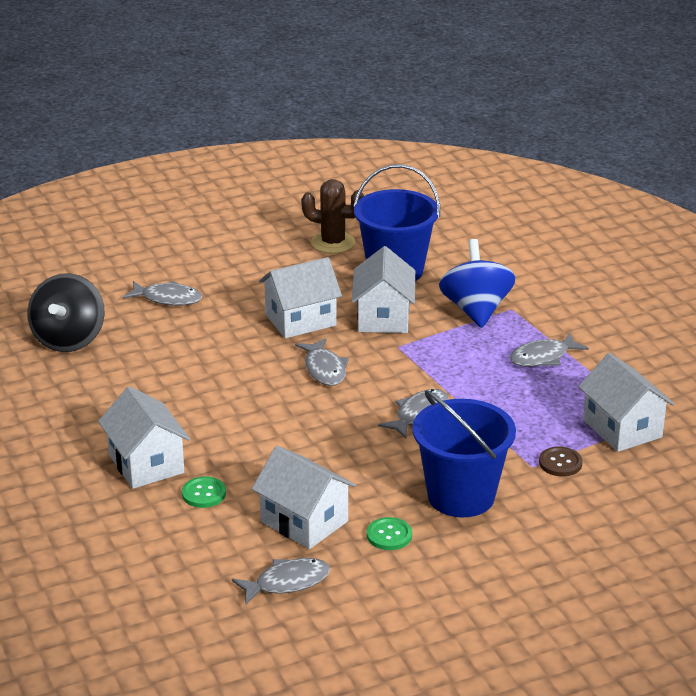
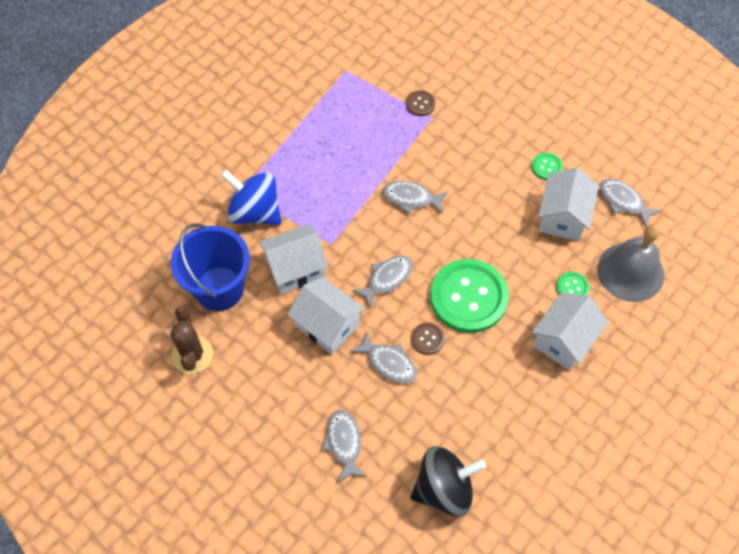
camera: 115 degrees left, 30 degrees up
blue bucket [412,390,516,517] -> none
blue spinning top [439,239,516,328] -> blue spinning top turned 60 degrees clockwise [220,170,281,225]
grey fish [510,333,589,367] -> grey fish moved to [350,331,417,384]
white house [578,353,674,452] -> none
none -> brown button [411,322,445,355]
none -> green button [430,259,509,333]
none -> grey bell [597,224,664,302]

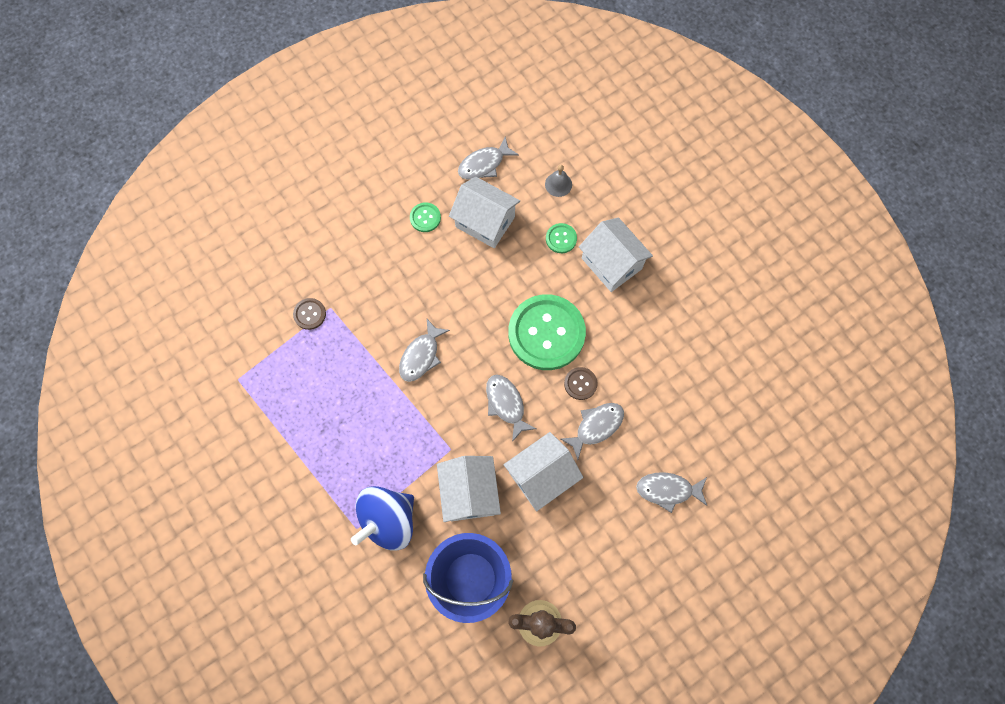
camera: 75 degrees left, 10 degrees up
black spinning top [411,446,486,517] -> none
grey bell [597,224,664,302] -> grey bell [545,165,572,197], size x0.43

